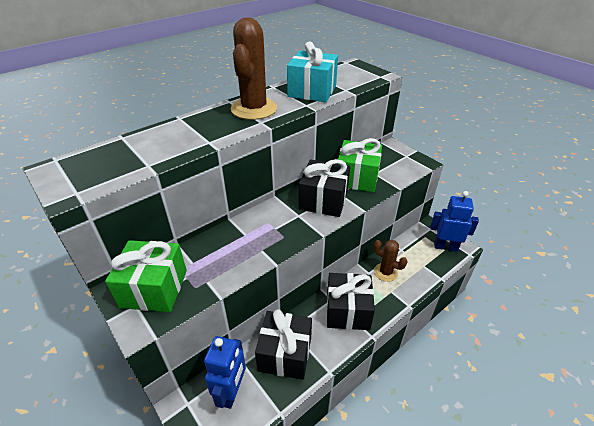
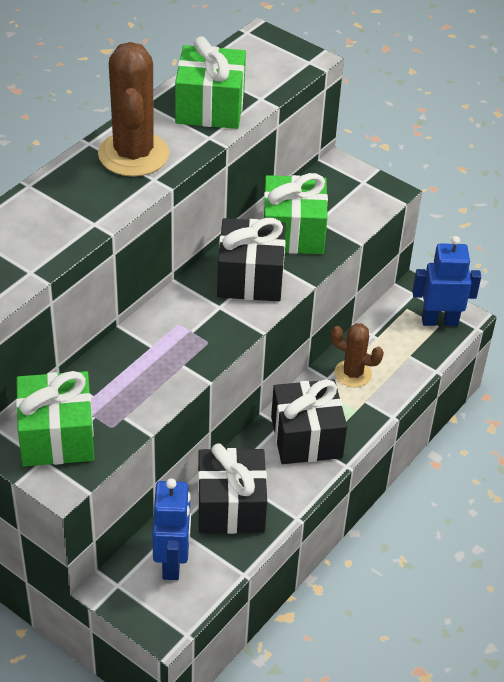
camera: 15 degrees left, 5 degrees up
turquoise gift [287,41,338,102] -> green gift [175,36,246,129]

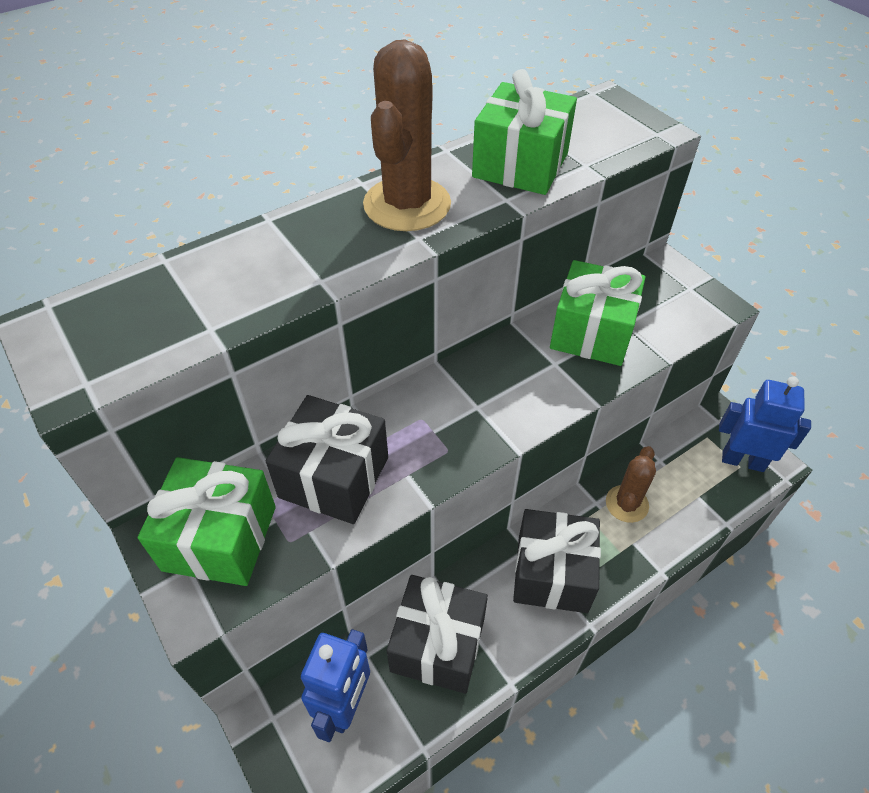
camera: 20 degrees right, 5 degrees up
black gift [217,218,286,301] -> black gift moved to [266,395,388,524]
brown cactus [331,323,384,387] -> brown cactus turned 75 degrees clockwise [606,446,656,523]

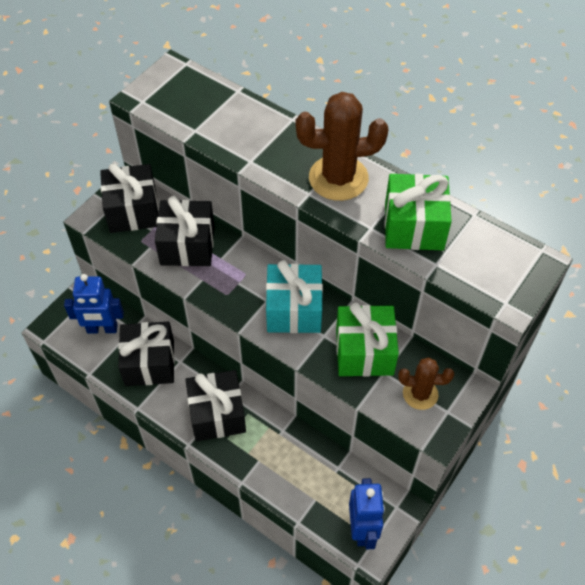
camera: 70 degrees right, 5 degrees up
green gift [138,457,276,586] -> black gift [100,163,158,233]
brown cactus [606,446,656,523] -> brown cactus moved to [398,357,454,410]
none -> turquoise gift [266,260,323,333]

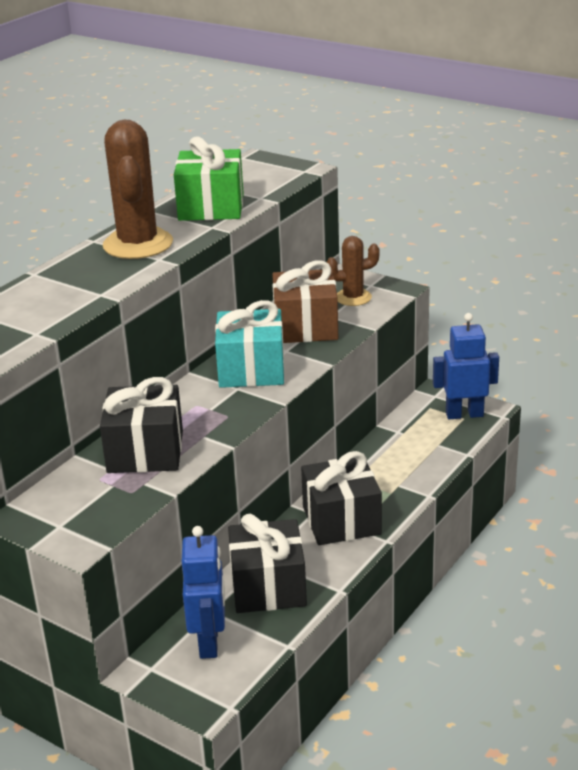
camera: 90 degrees left, 25 degrees down
black gift [100,163,158,233] -> none
green gift [336,303,399,377] -> brown gift [272,260,338,343]
brown cactus [398,357,454,410] -> brown cactus turned 75 degrees clockwise [326,236,380,306]

